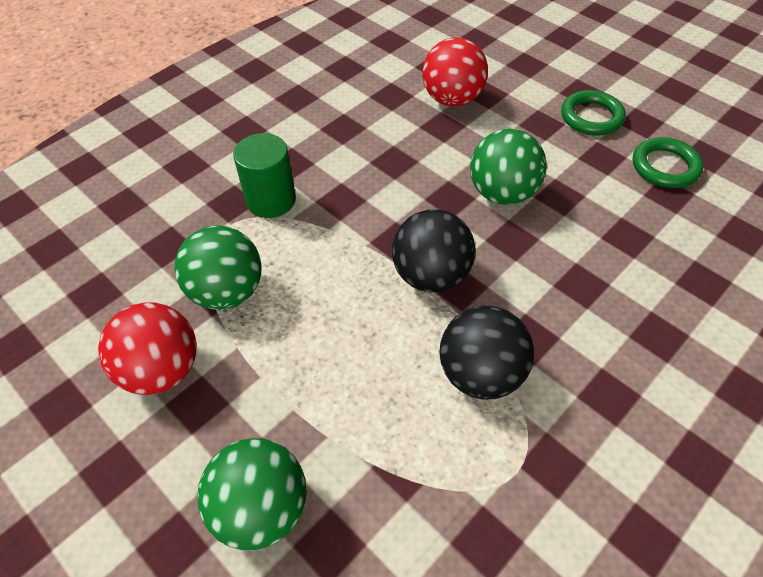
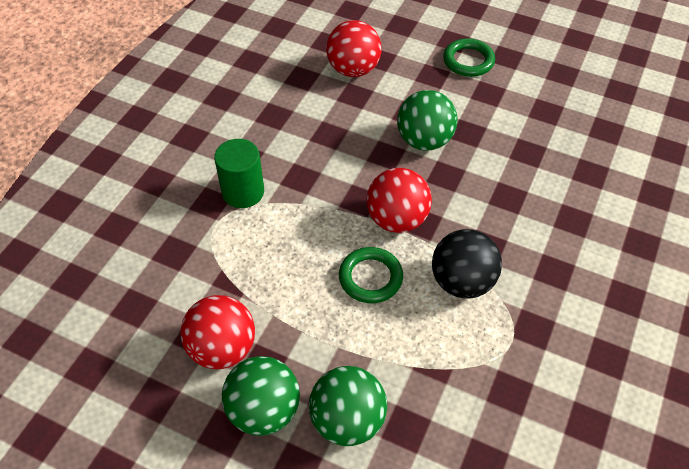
camera: 20 degrees left, 0 degrees up
green ball [174,225,262,310] -> green ball moved to [222,356,300,436]
black ball [392,209,476,292] -> red ball [366,168,432,233]
green ring [633,137,703,188] -> green ring moved to [339,247,403,303]

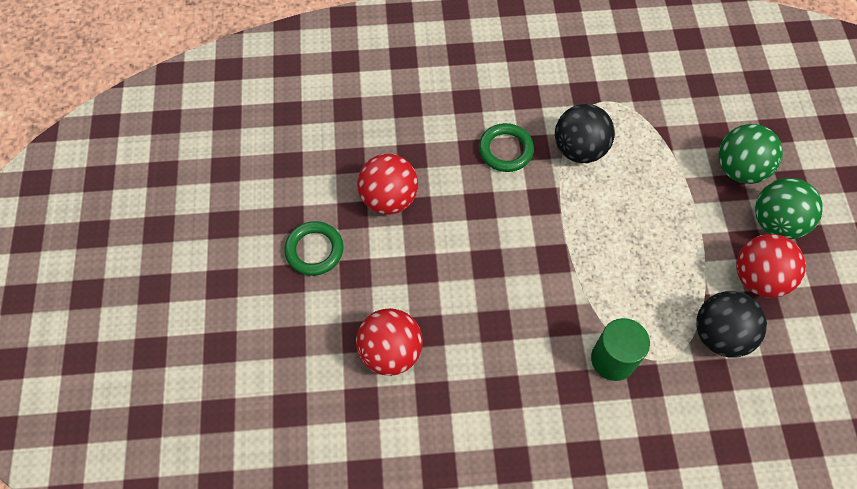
camera: 120 degrees left, 10 degrees up
green ring [339,247,403,303] -> green ring moved to [479,123,534,172]
red ball [366,168,432,233] -> red ball moved to [357,154,418,215]
green ball [397,90,458,151] -> none
none -> black ball [697,291,767,357]

